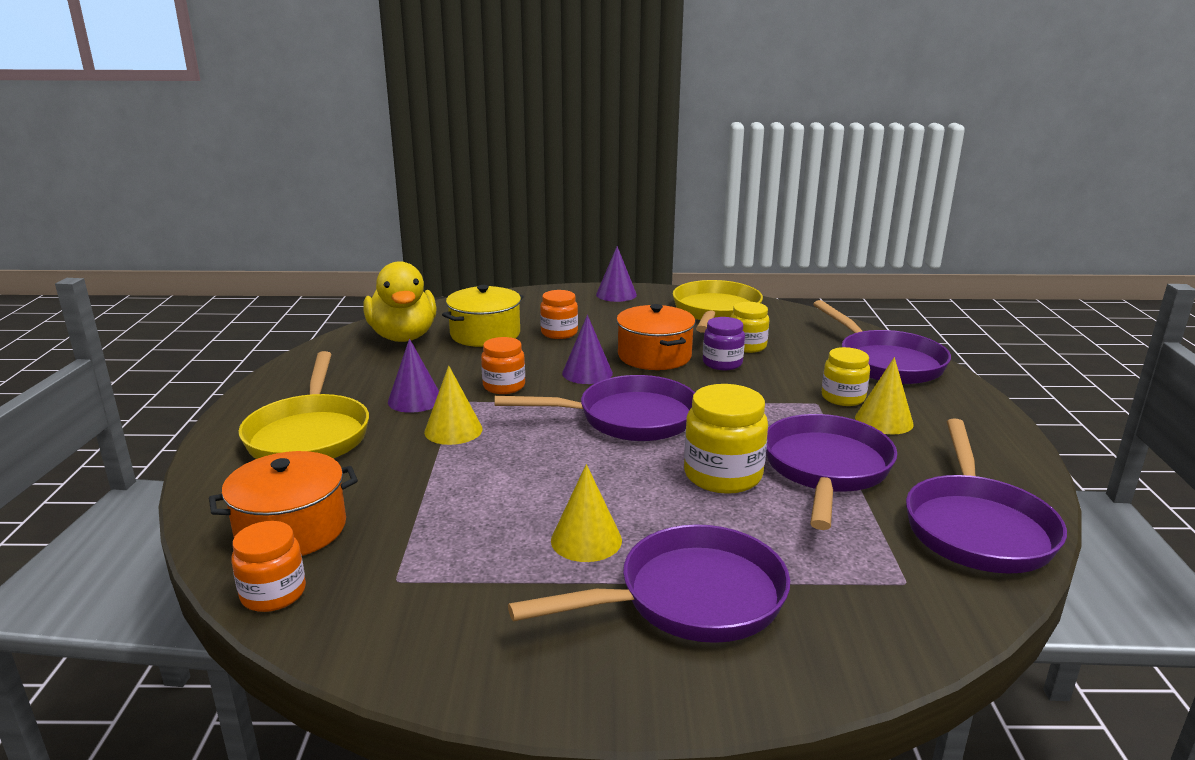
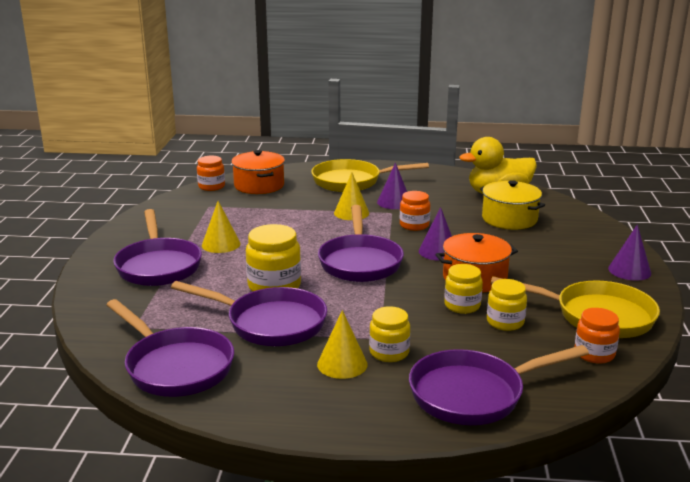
camera: 95 degrees right, 0 degrees up
orange jar [540,290,578,339] -> orange jar moved to [575,308,620,364]
purple jar [703,317,745,370] -> yellow jar [444,264,483,314]
purple pan [906,418,1067,573] -> purple pan turned 150 degrees counterclockwise [106,299,234,397]

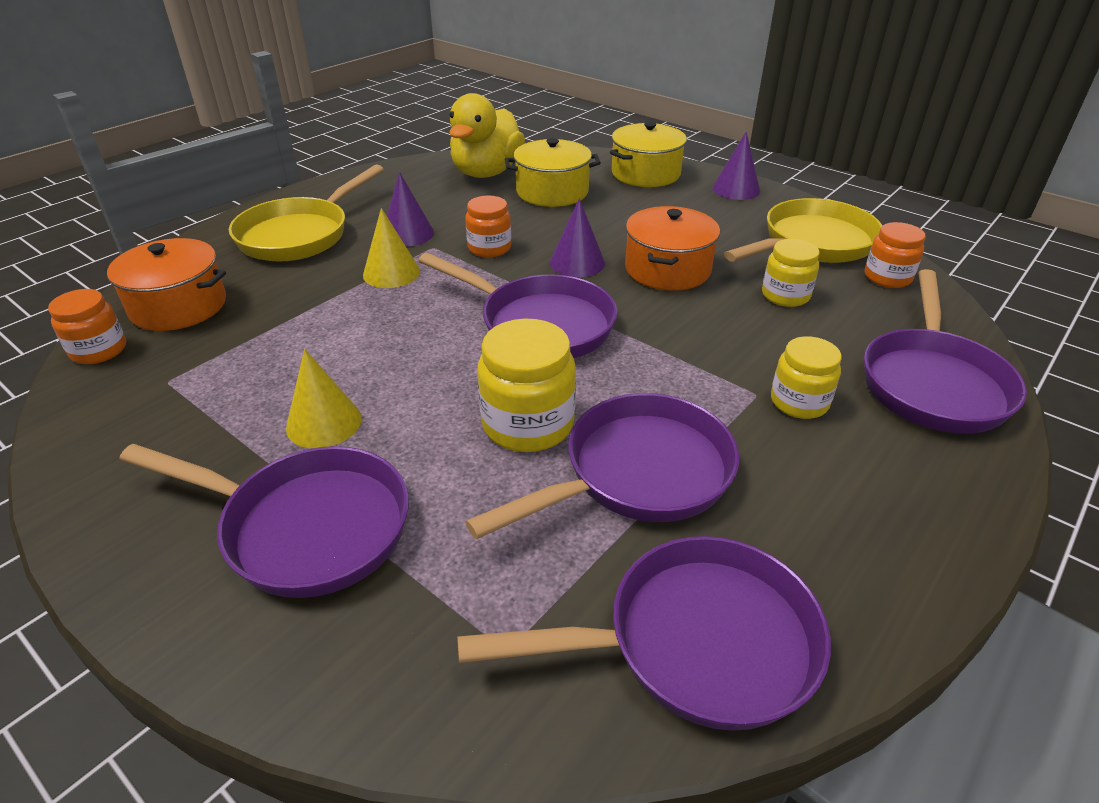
camera: 55 degrees left, 15 degrees up
yellow cone [317,310,367,379] -> none
yellow jar [444,264,483,314] -> none
none -> yellow pot [610,122,687,187]

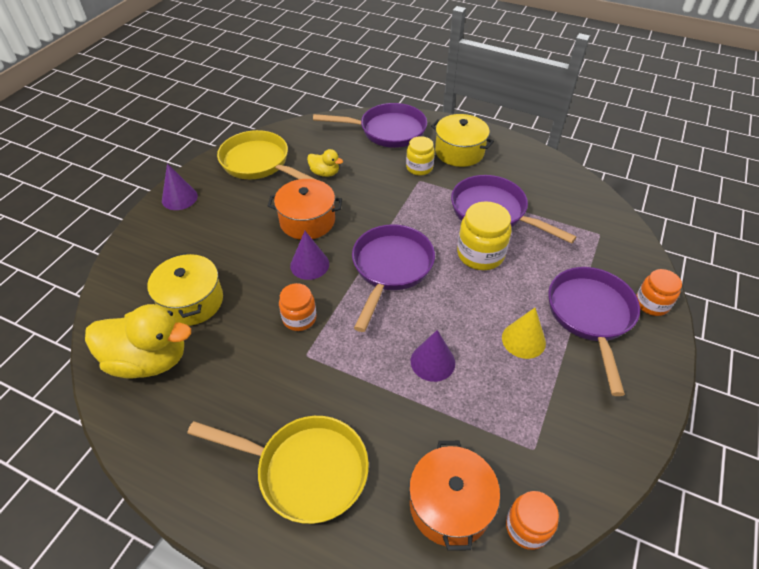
camera: 105 degrees left, 10 degrees up
yellow cone [363,208,420,288] -> none
purple cone [387,172,434,247] -> purple cone moved to [411,330,455,382]
purple pan [457,536,831,731] -> none
yellow pot [610,122,687,187] -> yellow pot moved to [431,114,494,167]
yellow jar [762,239,820,307] -> yellow duck [307,149,343,177]
orange jar [865,222,926,288] -> orange jar moved to [636,269,682,316]

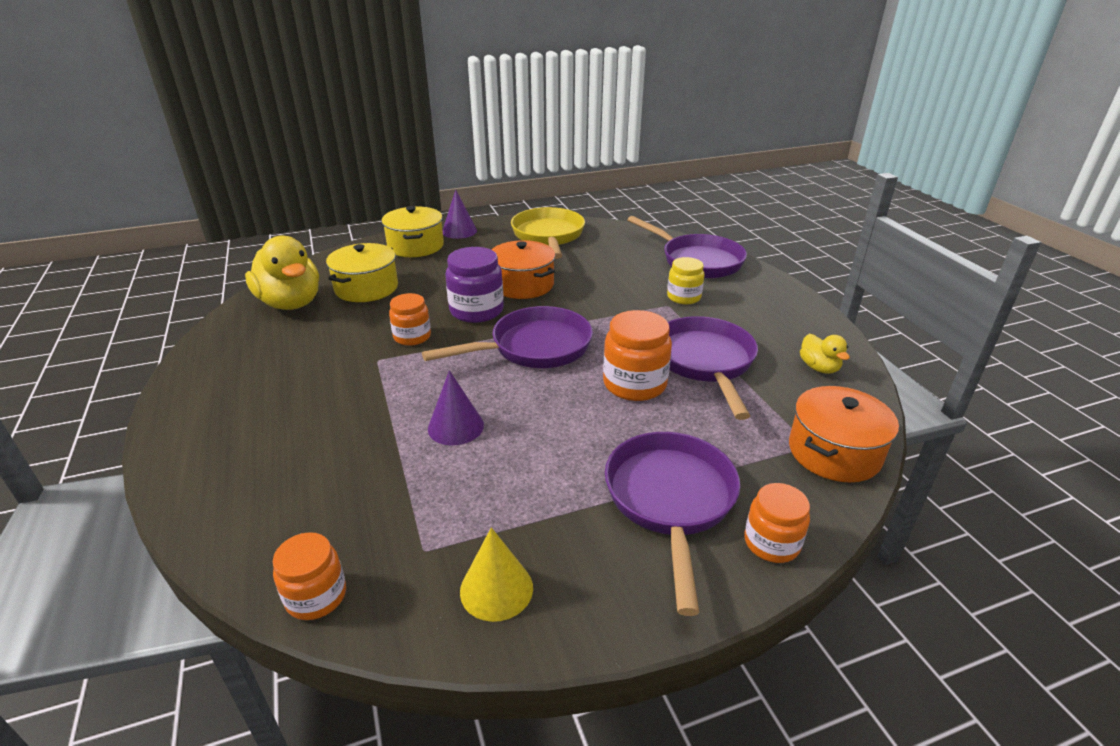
camera: 45 degrees right, 15 degrees down
yellow pan [187,416,369,524] -> none
purple cone [290,231,329,280] -> purple jar [445,247,504,323]
yellow duck [307,149,343,177] -> yellow duck moved to [800,334,850,374]
orange pot [409,441,500,551] -> orange pot moved to [789,386,899,483]
yellow pot [431,114,494,167] -> yellow pot moved to [382,206,444,257]
yellow jar [457,201,512,270] -> orange jar [603,310,672,401]
yellow cone [502,308,546,359] -> yellow cone moved to [460,527,533,622]
purple pan [548,267,640,396] -> purple pan turned 45 degrees counterclockwise [605,432,740,616]

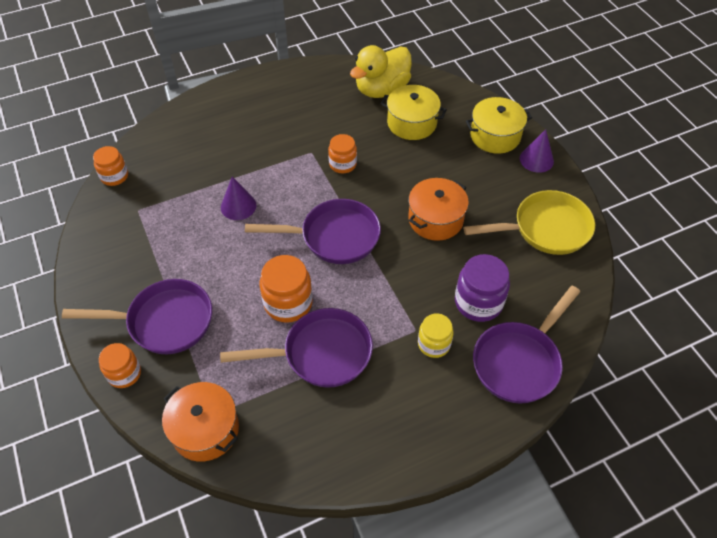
camera: 85 degrees right, 20 degrees up
purple pan [422,306,593,368] -> purple pan turned 60 degrees counterclockwise [245,199,381,264]
purple jar [445,247,504,323] -> purple jar moved to [455,254,510,322]
yellow cone [460,527,533,622] -> none
yellow duck [800,334,850,374] -> none

